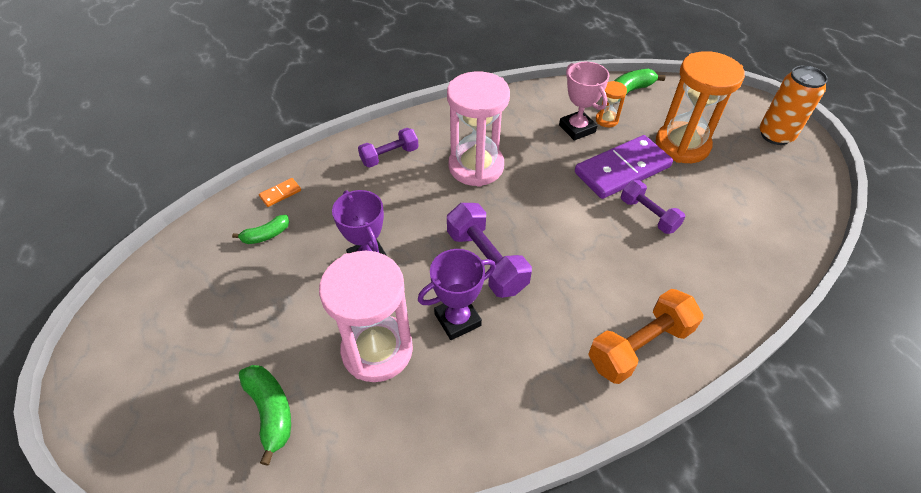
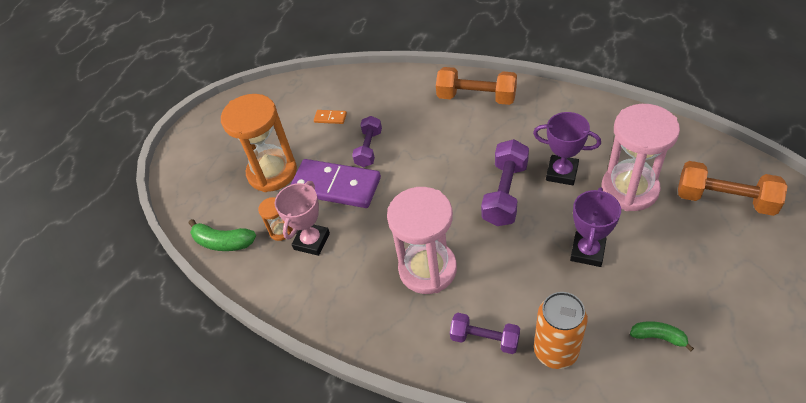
camera: 125 degrees left, 0 degrees up
green banana [239,365,291,466] -> orange dumbbell [678,161,788,216]
orange domino [259,178,301,207] -> orange domino moved to [314,110,347,124]
orange can [760,65,828,145] -> orange can moved to [534,292,588,369]

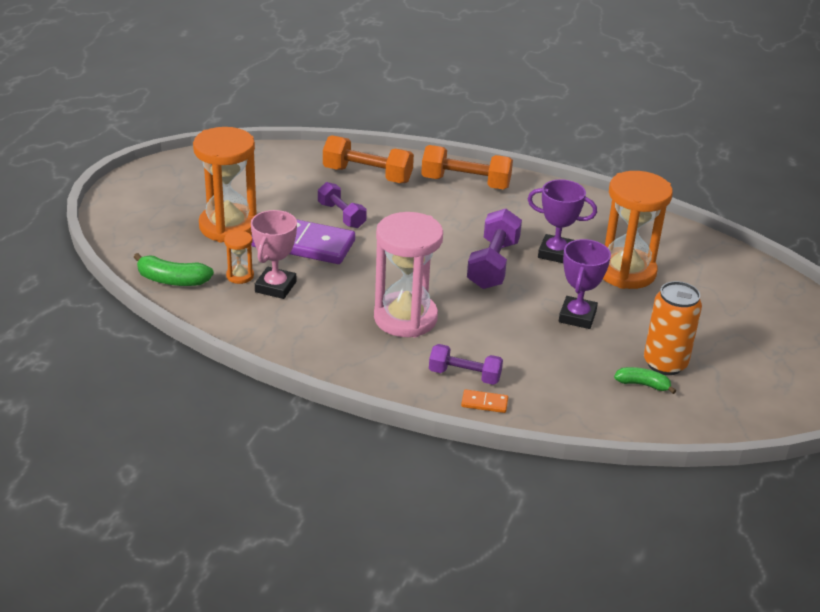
camera: 10 degrees left, 15 degrees down
orange domino [314,110,347,124] -> orange domino moved to [461,389,508,413]
purple dumbbell [352,116,382,167] -> purple dumbbell turned 45 degrees counterclockwise [318,182,367,228]
orange can [534,292,588,369] -> orange can moved to [644,281,702,375]
pink hourglass [601,104,680,211] -> orange hourglass [603,171,673,289]
orange dumbbell [678,161,788,216] -> orange dumbbell moved to [323,135,414,183]

